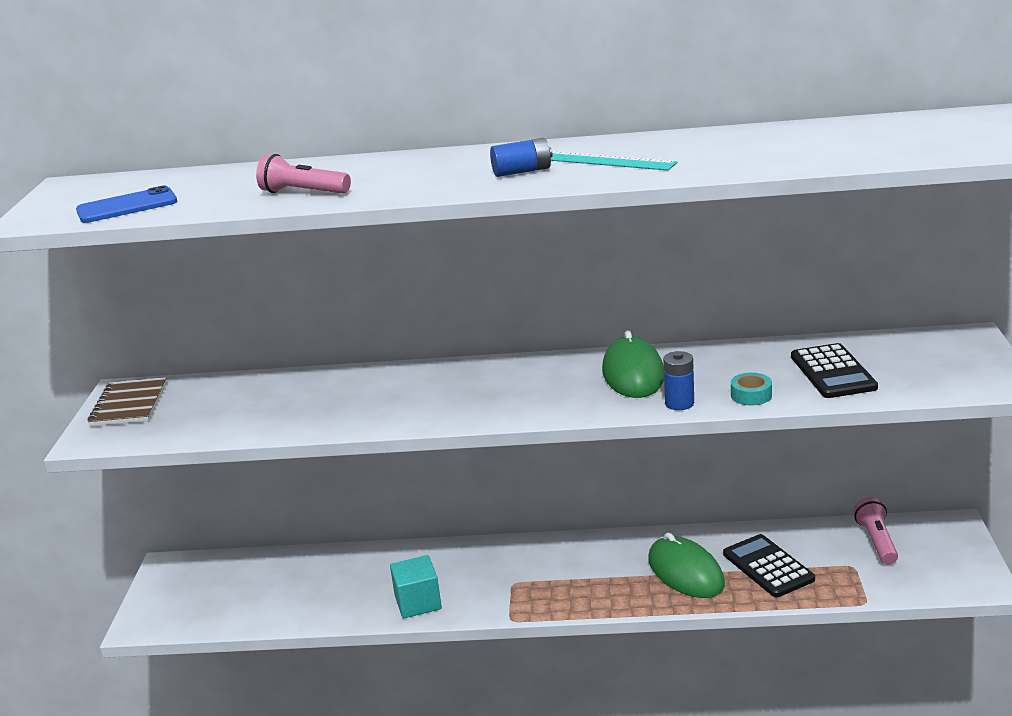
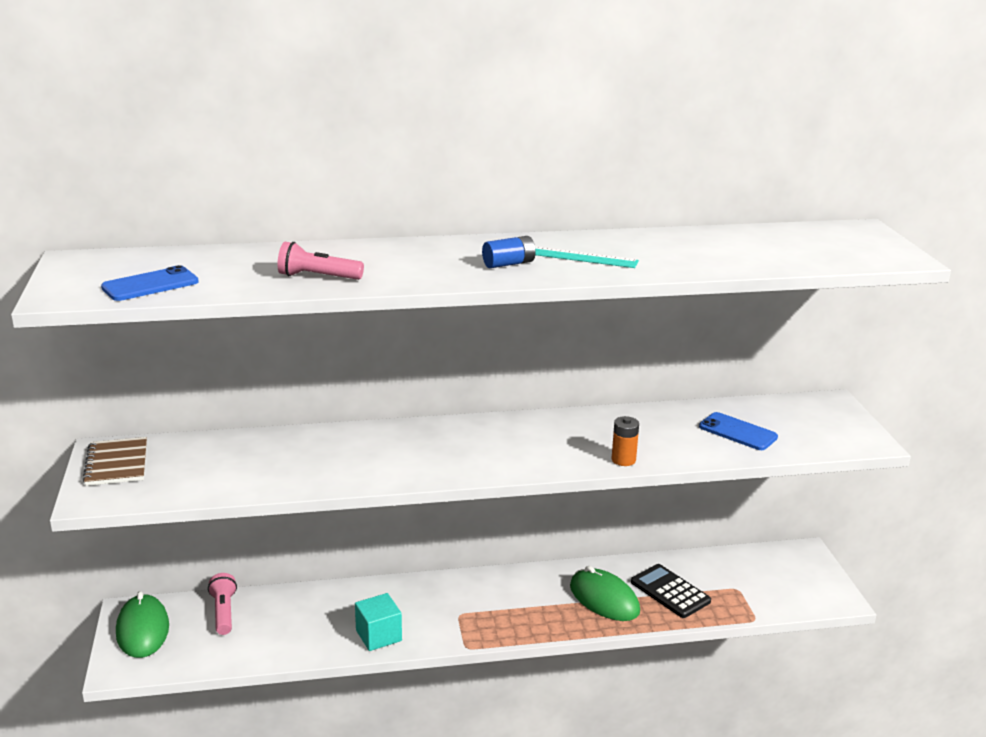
camera: 15 degrees left, 0 degrees up
green mouse [602,330,664,398] -> green mouse moved to [116,591,169,658]
blue battery [663,351,694,410] -> orange battery [611,416,639,466]
turquoise tape [731,373,772,405] -> none
black calculator [791,343,878,398] -> blue phone [699,412,778,450]
pink flashlight [853,497,898,565] -> pink flashlight moved to [208,573,237,635]

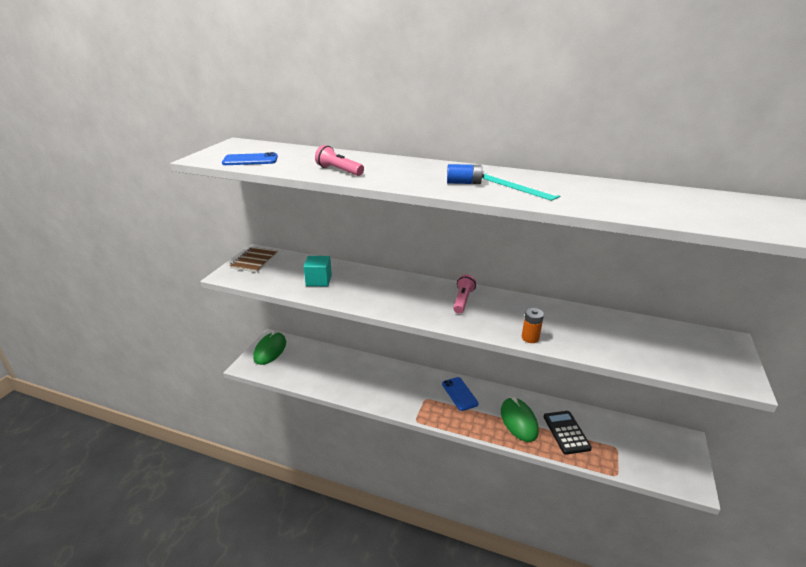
camera: 30 degrees right, 5 degrees up
pink flashlight [208,573,237,635] -> pink flashlight moved to [453,274,476,314]
turquoise cube [355,593,402,651] -> turquoise cube moved to [303,256,332,286]
blue phone [699,412,778,450] -> blue phone moved to [442,377,478,411]

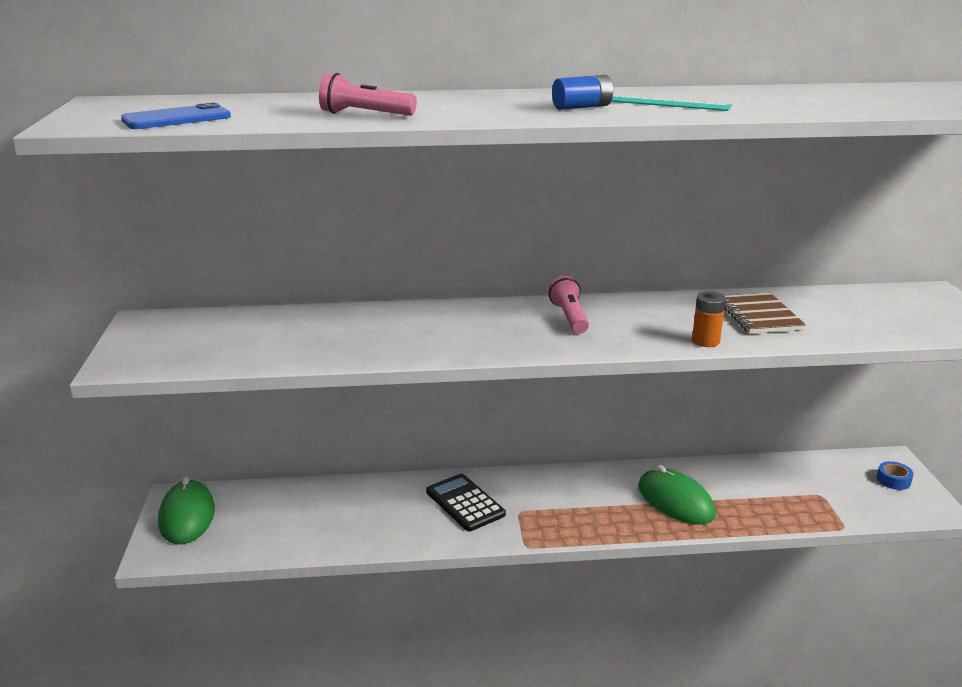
camera: 25 degrees left, 5 degrees down
brown notebook [229,247,278,272] -> brown notebook moved to [725,293,806,334]
turquoise cube [303,256,332,286] -> none
blue phone [442,377,478,411] -> none
black calculator [544,411,592,455] -> black calculator moved to [426,474,506,531]
none -> blue tape [877,461,914,490]

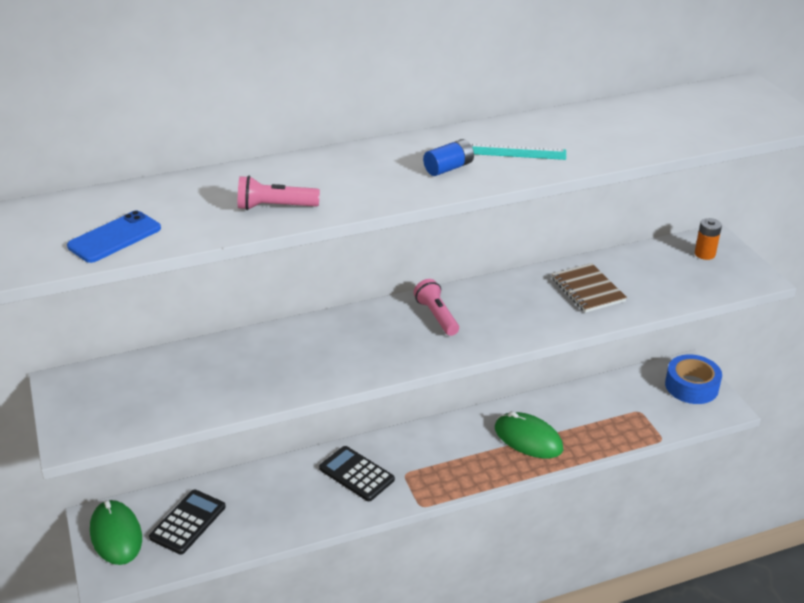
camera: 15 degrees left, 10 degrees up
orange battery [692,291,726,347] -> orange battery moved to [695,218,722,260]
blue tape [877,461,914,490] -> blue tape [665,354,722,404], size x2.00
none -> black calculator [149,490,226,555]

